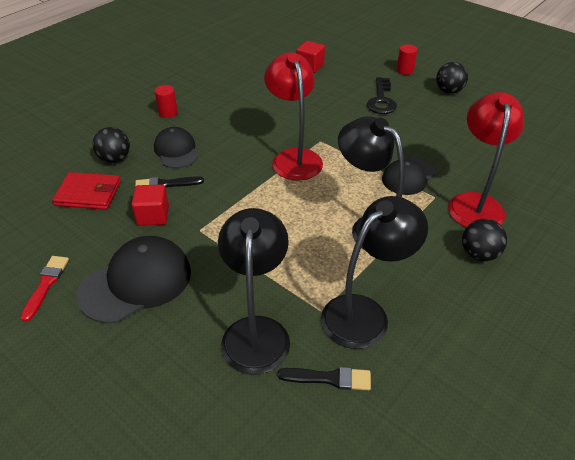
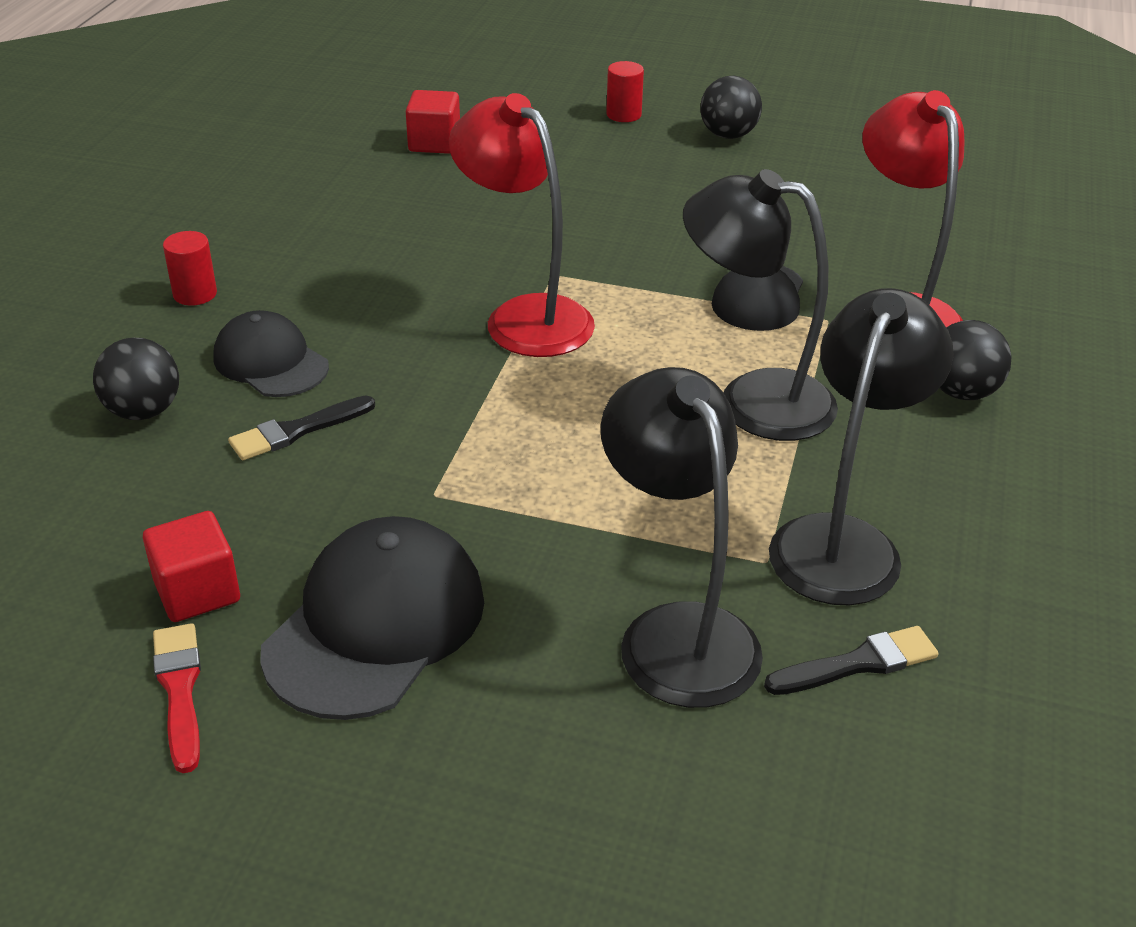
camera: 25 degrees left, 5 degrees down
red wallet [52,172,121,210] -> none
red cube [131,184,169,226] -> red cube moved to [143,511,240,622]
black key [367,77,397,114] -> none

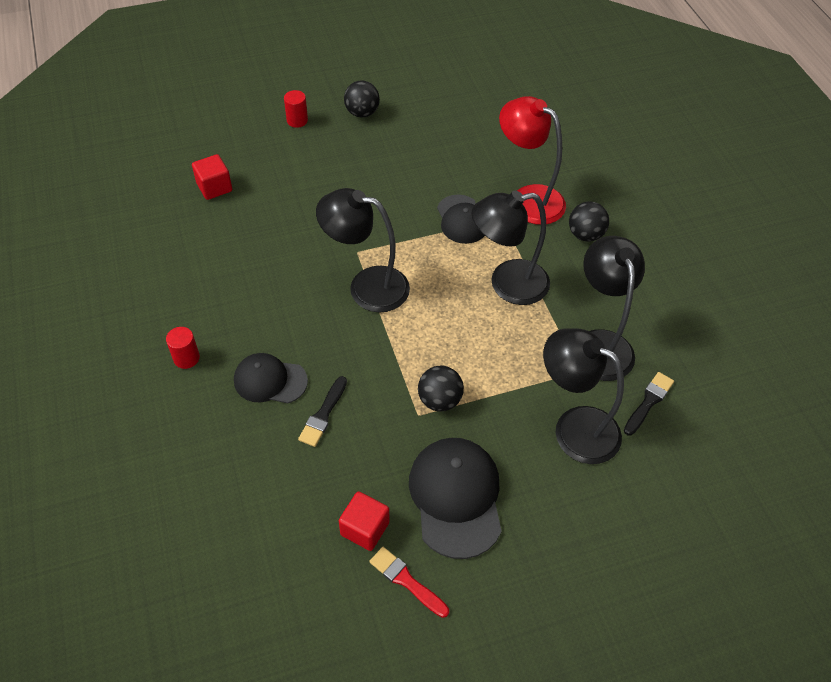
camera: 35 degrees left, 15 degrees up
black ball [93,337,179,420] -> black ball moved to [418,366,464,412]
red lamp [449,93,595,357] -> black lamp [316,188,410,313]

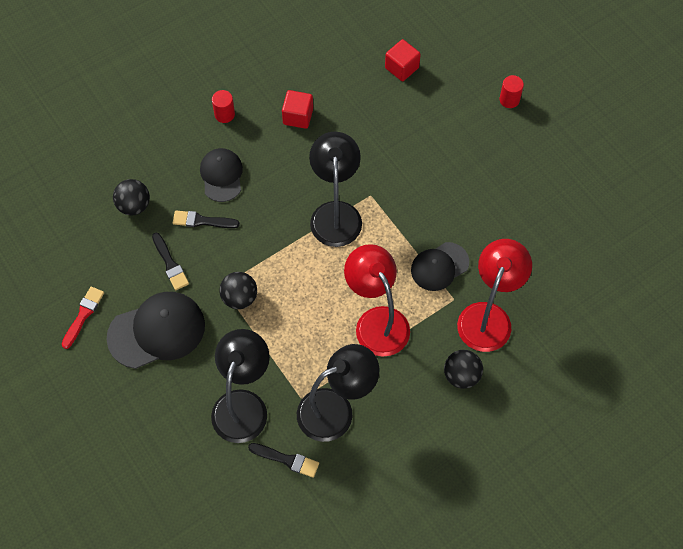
camera: 75 degrees right, 10 degrees up
red cube [339,491,389,551] -> red cube moved to [282,90,313,129]
black ball [344,80,380,117] -> black ball moved to [113,179,150,215]
black lamp [472,191,550,305] -> red lamp [344,244,410,356]
none -> black brush [152,233,189,290]

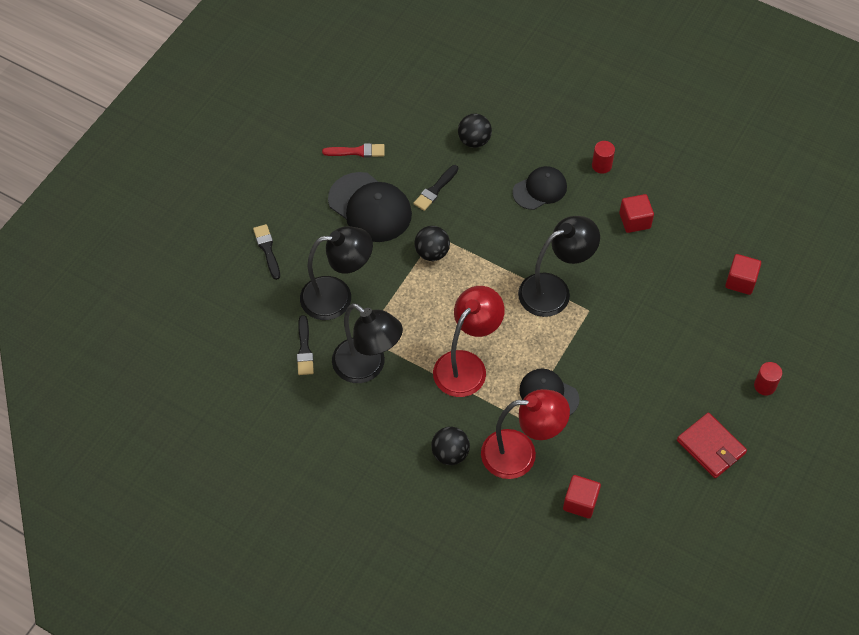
camera: 65 degrees right, 5 degrees down
black brush [173,210,240,228] -> black brush moved to [253,224,280,280]
none -> red cube [563,475,601,519]
none -> red wallet [677,413,747,478]

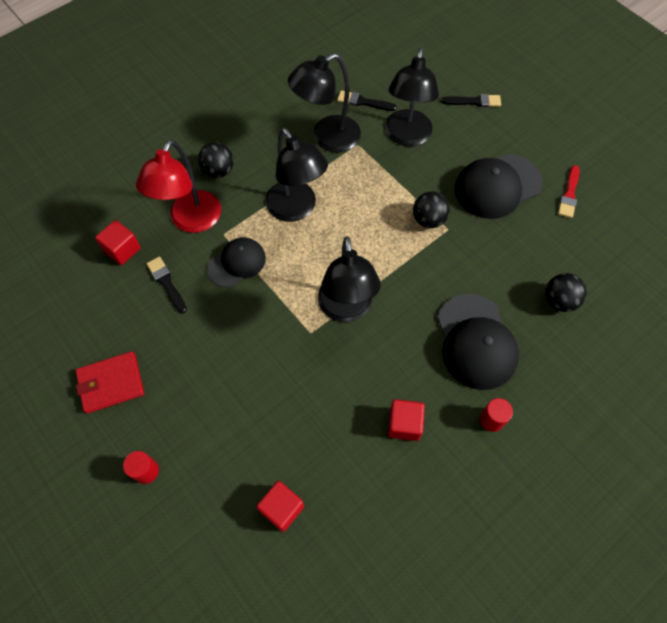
camera: 110 degrees right, 5 degrees up
black brush [413,165,458,211] -> black brush moved to [146,257,187,313]
red lamp [433,286,505,397] -> black lamp [265,128,328,222]
black cap [512,166,567,210] -> black cap [437,294,519,390], size x1.58

